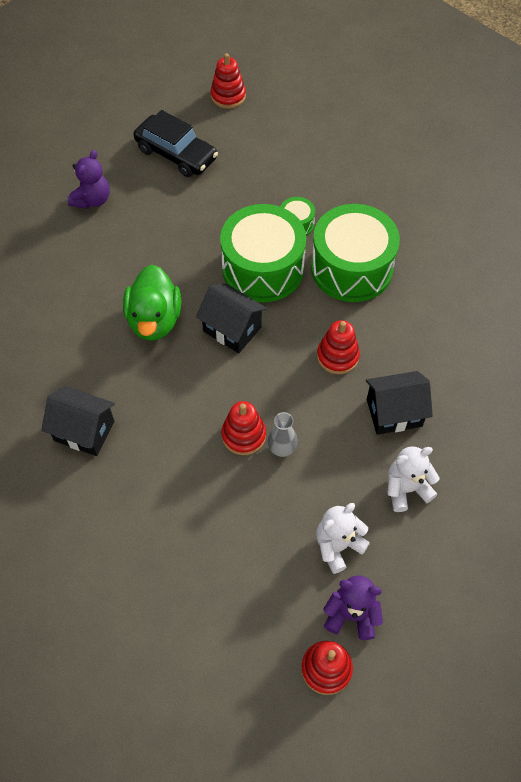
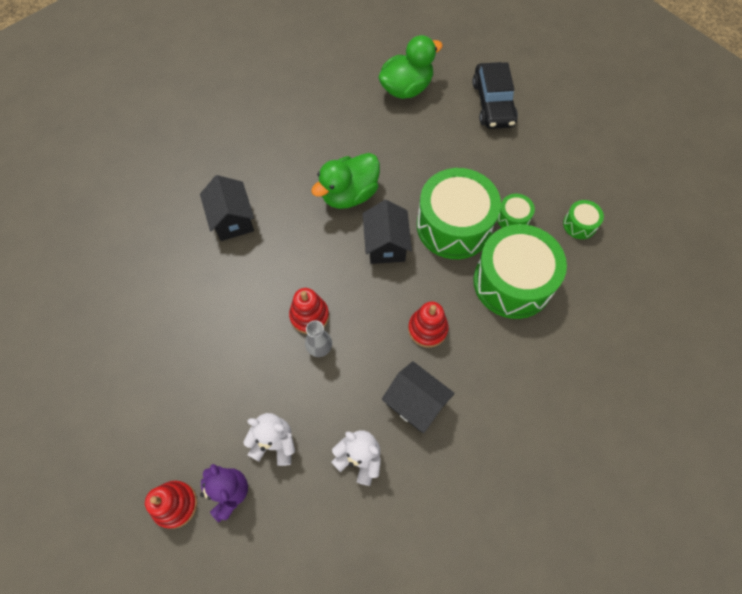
camera: 50 degrees right, 5 degrees up
purple teddy bear [68,150,110,209] -> green duck [378,35,443,99]
red stacking toy [211,53,246,109] -> none
none -> green drum [563,200,604,239]

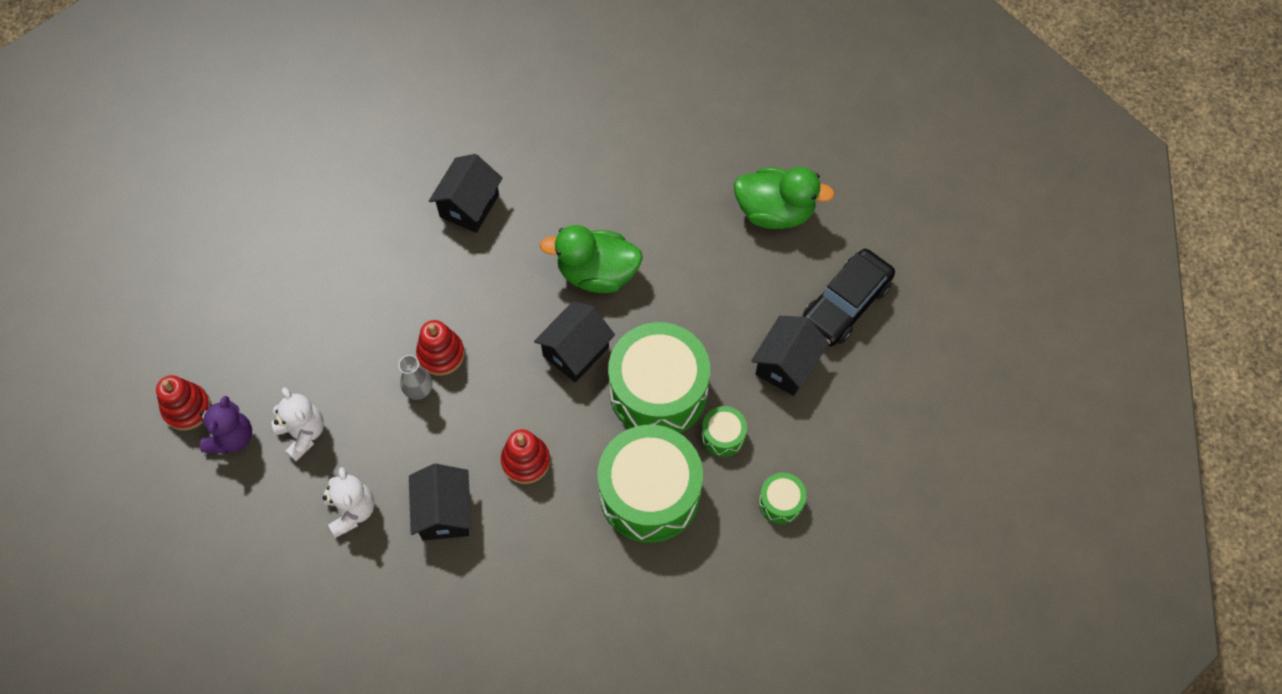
camera: 45 degrees right, 0 degrees up
none -> black house [751,316,829,396]

